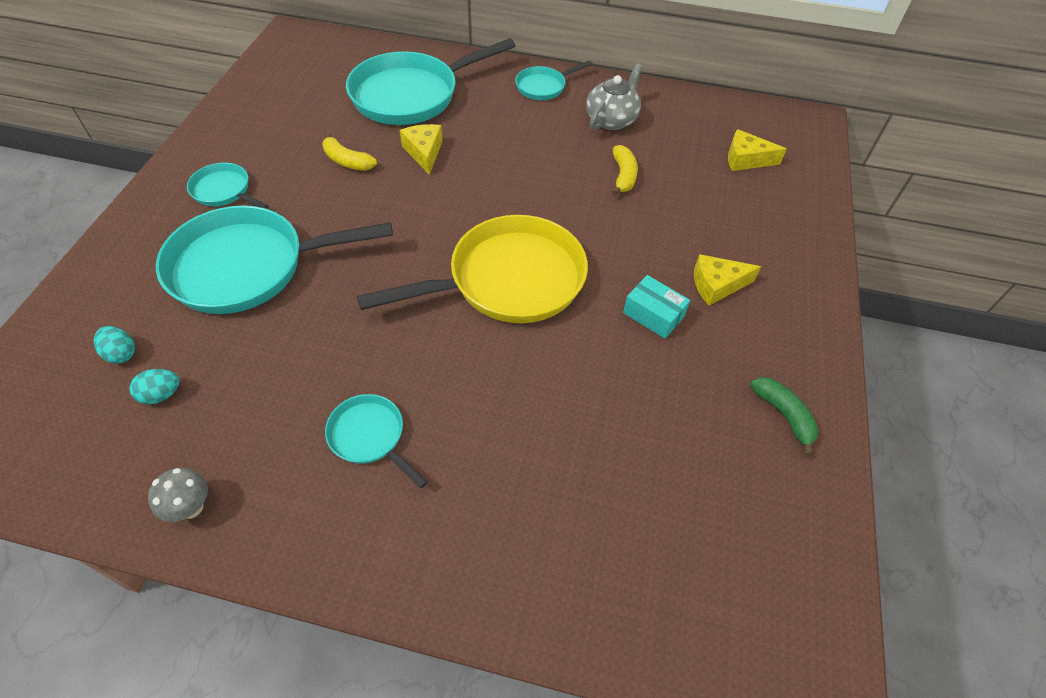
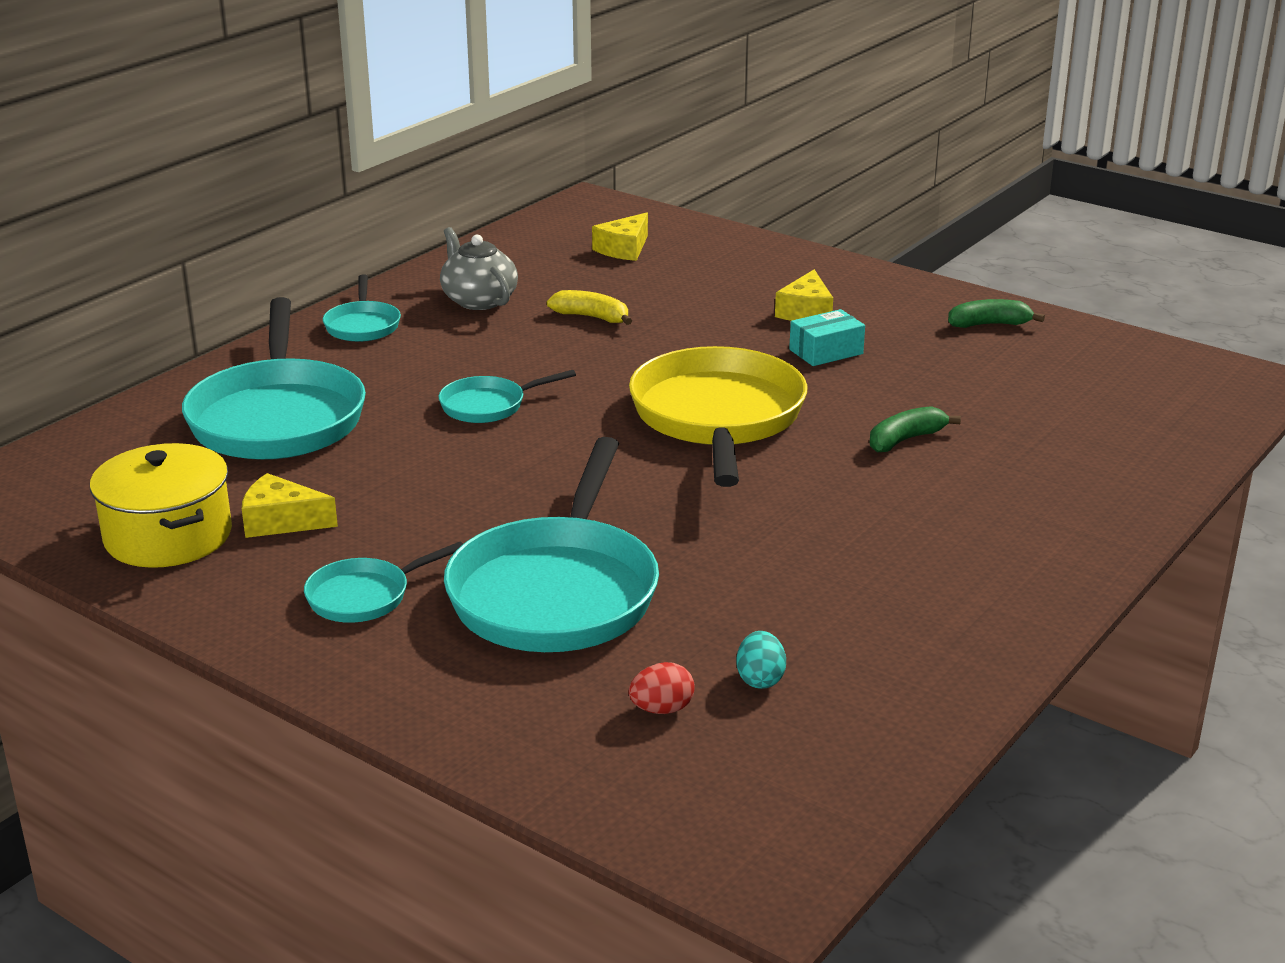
camera: 65 degrees left, 25 degrees down
turquoise egg [94,326,135,364] -> red egg [628,662,695,714]
grey mushroom [148,468,208,522] -> none
yellow banana [323,133,377,171] -> none
turquoise pan [325,394,428,488] -> turquoise pan moved to [439,370,576,423]
yellow cheese [400,124,443,174] -> yellow cheese moved to [242,473,338,538]
none -> yellow pot [90,443,232,568]
none -> green banana [870,406,961,452]

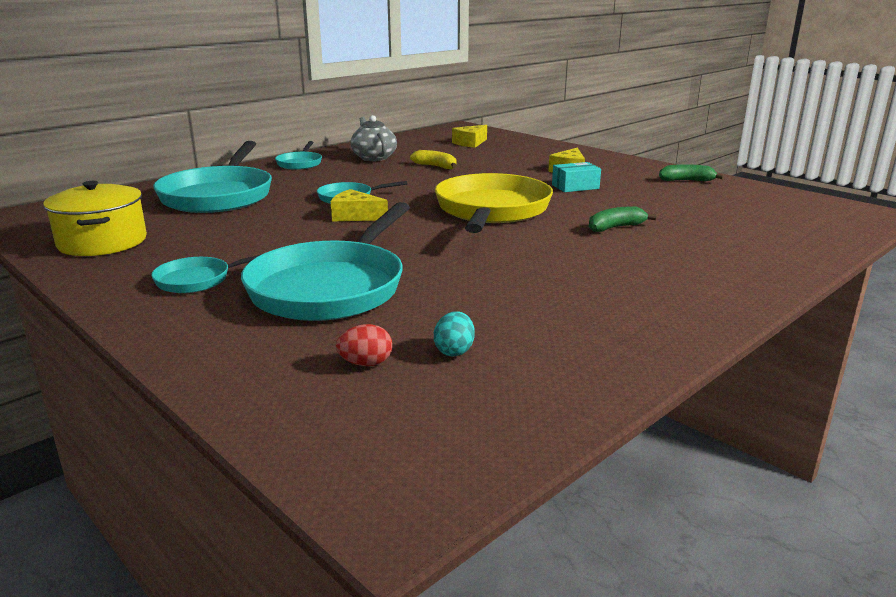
camera: 10 degrees right, 5 degrees down
yellow cheese [242,473,338,538] -> yellow cheese moved to [331,189,388,221]

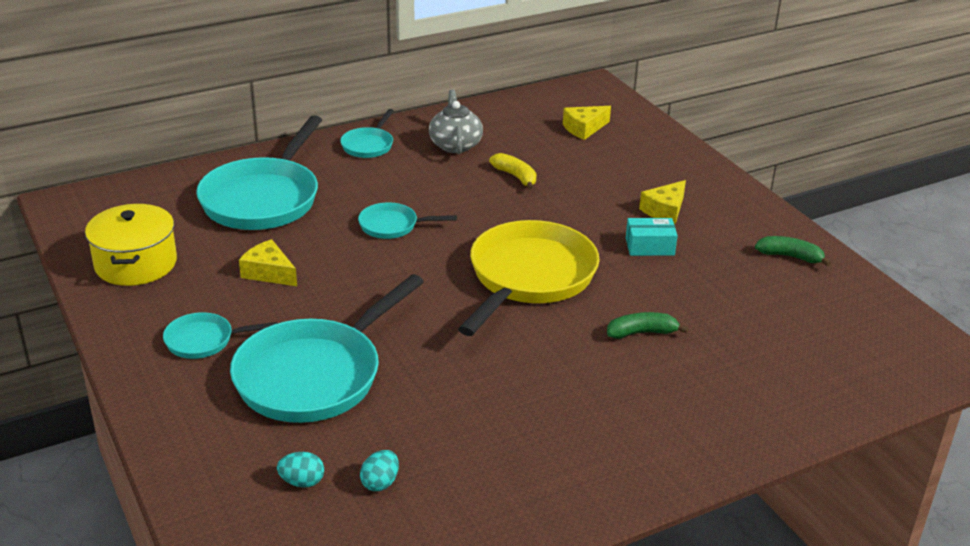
camera: 15 degrees right, 10 degrees up
yellow cheese [331,189,388,221] -> yellow cheese moved to [239,239,297,286]
red egg [336,324,392,366] -> turquoise egg [277,452,324,488]

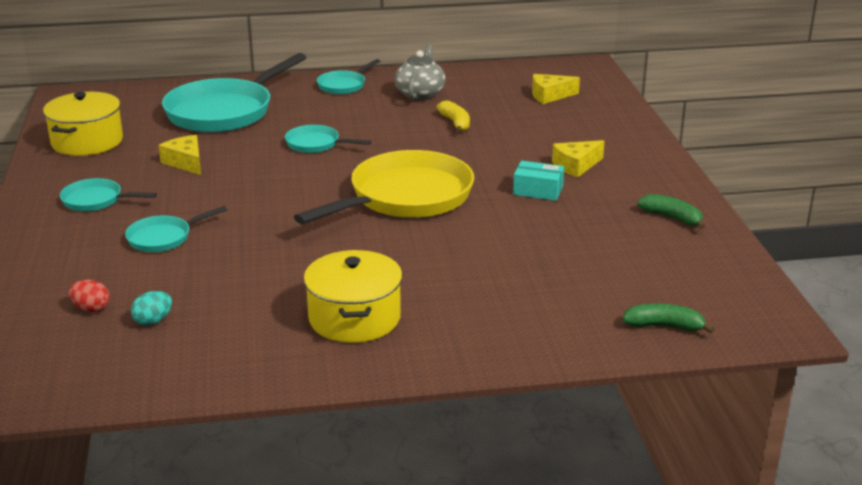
camera: 20 degrees right, 5 degrees down
turquoise pan [230,274,424,423] -> turquoise pan [125,206,227,252], size x0.48
turquoise egg [277,452,324,488] -> red egg [69,280,110,312]
green banana [607,312,689,339] -> green banana moved to [623,303,715,333]
none -> yellow pot [304,250,402,343]

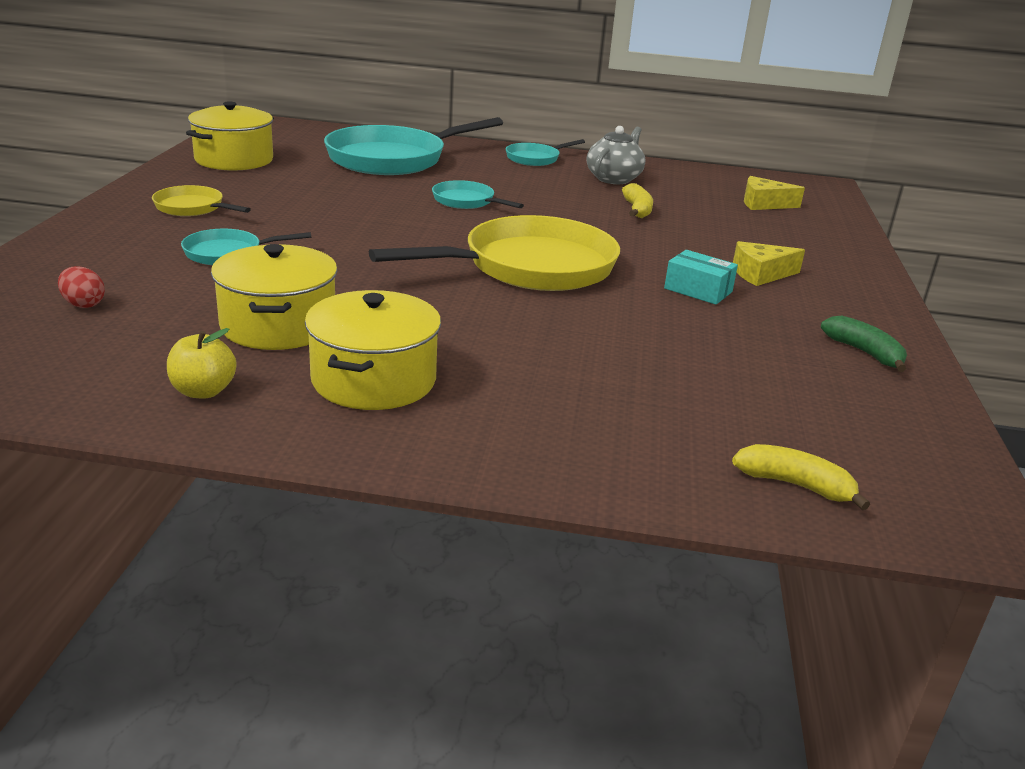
camera: 15 degrees right, 0 degrees up
turquoise pan [60,178,157,212] -> yellow pan [152,185,251,216]
turquoise egg [131,291,172,326] -> none
yellow cheese [158,135,201,175] -> none
green banana [623,303,715,333] -> yellow banana [732,444,870,510]
none -> yellow apple [167,328,237,399]
none -> yellow pot [211,244,338,350]

